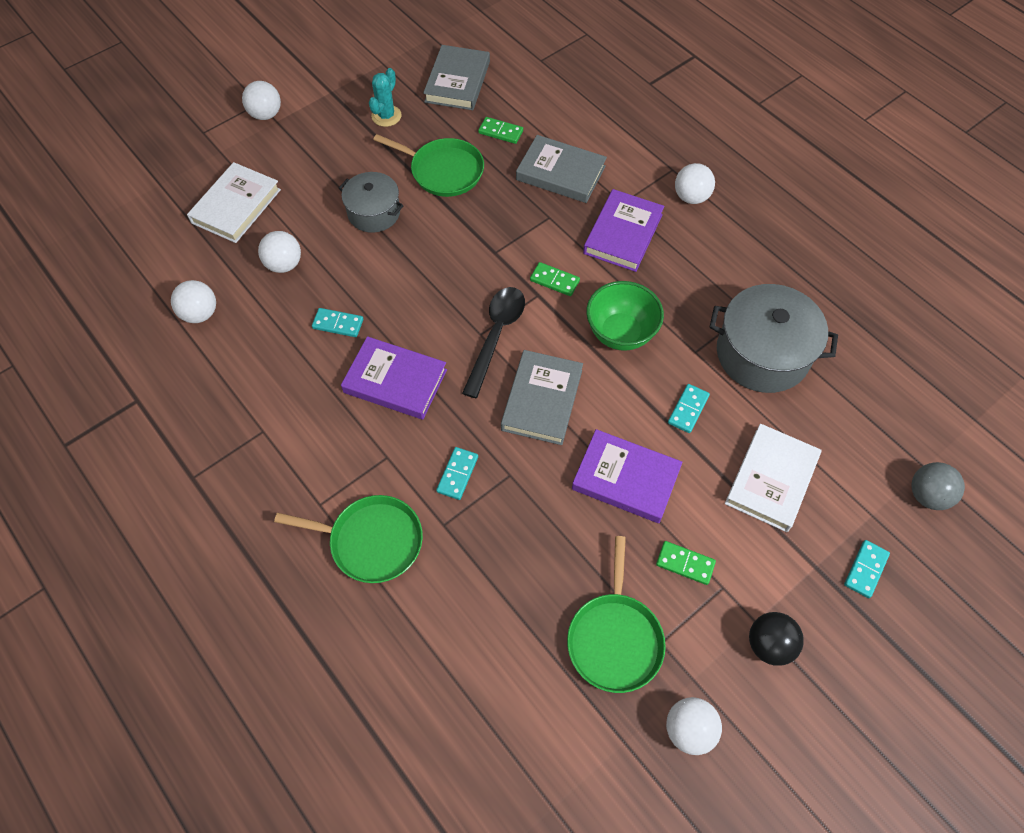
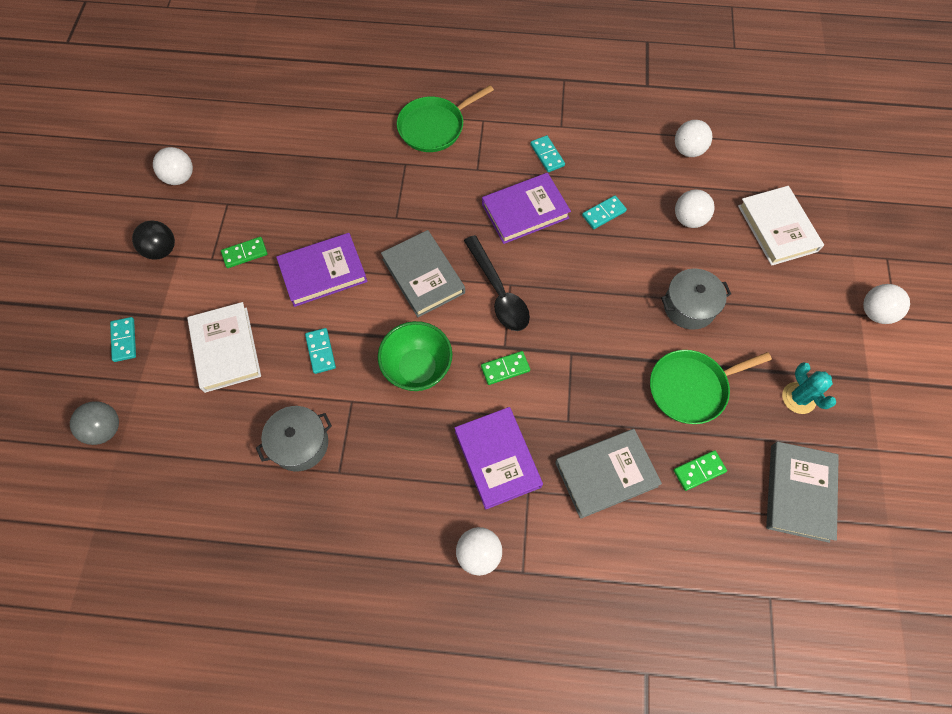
camera: 135 degrees right, 5 degrees up
grey book [423,45,490,110] -> grey book turned 45 degrees clockwise [766,442,839,543]
turquoise domino [436,447,478,500] -> turquoise domino moved to [530,135,565,172]
green pan [567,536,666,693] -> none
grey pot [710,284,838,393] -> grey pot [256,406,332,471], size x0.62

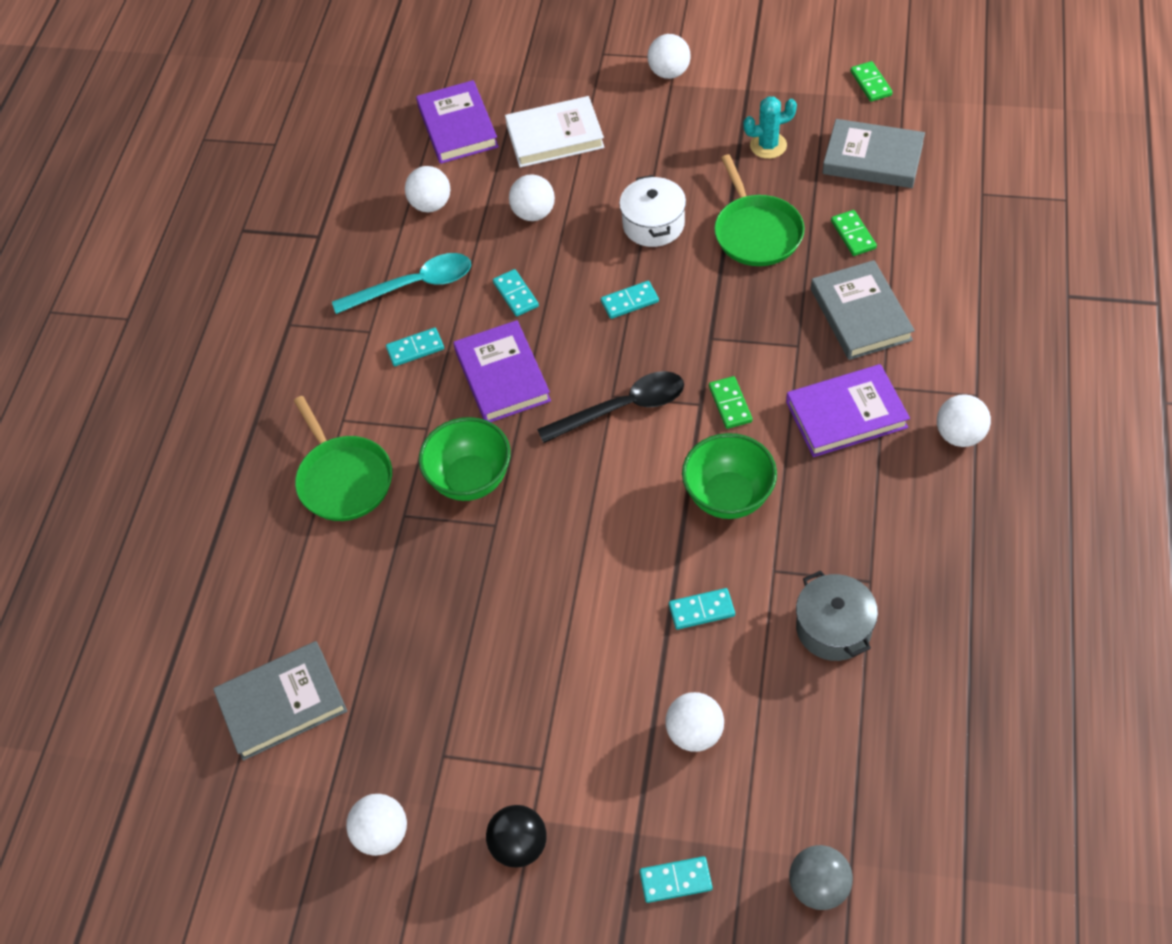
camera: 80 degrees left, 10 degrees down
white book [187,302,261,393] -> white ball [665,692,724,752]
green domino [221,237,267,268] -> green domino moved to [851,61,892,102]
purple book [276,233,368,307] -> purple book moved to [416,80,499,164]
grey book [381,230,465,317] -> grey book moved to [213,641,347,761]
grey pot [661,269,731,330] -> white pot [619,175,686,247]
none -> turquoise spoon [332,253,471,314]
none -> green bowl [419,417,511,501]
none -> turquoise domino [601,281,659,319]

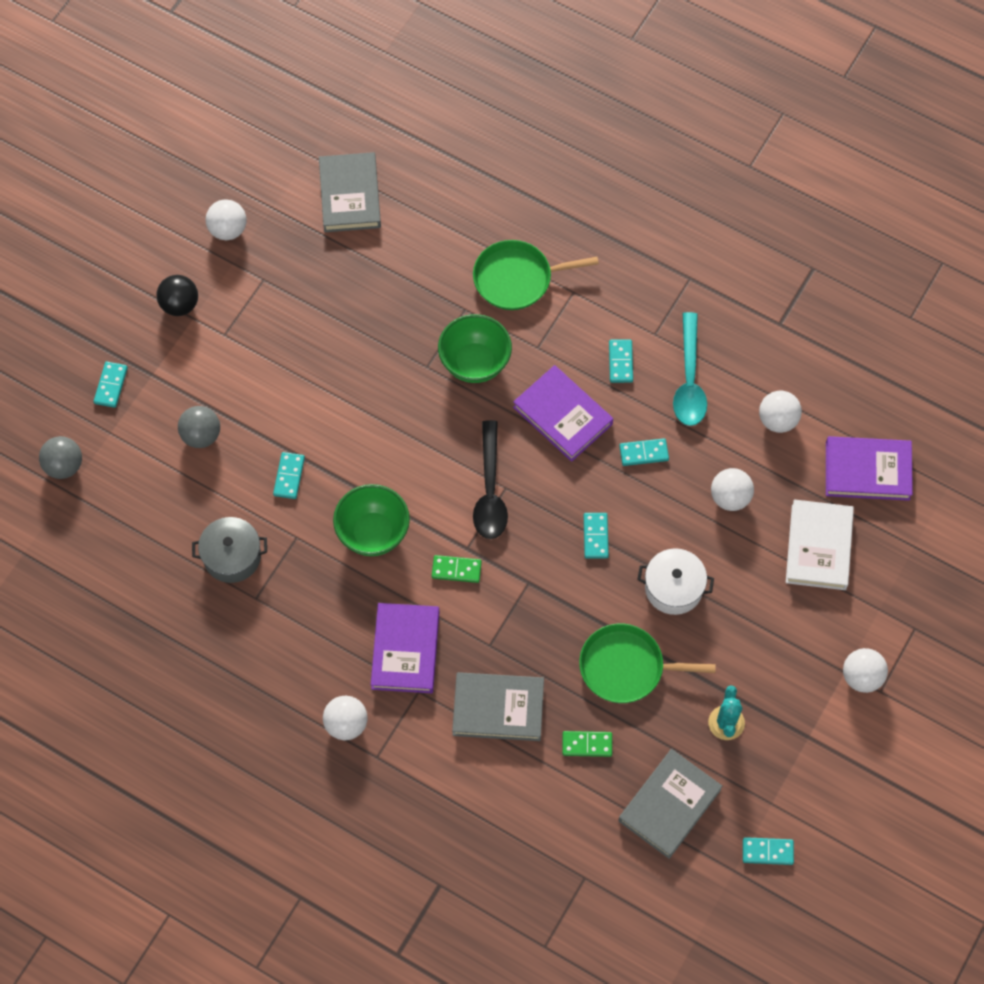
camera: 105 degrees right, 10 degrees up
purple book [453,320,551,422] -> purple book turned 45 degrees clockwise [513,365,613,462]
white ball [665,692,724,752] -> grey ball [178,406,220,448]
green domino [851,61,892,102] -> turquoise domino [743,837,794,865]

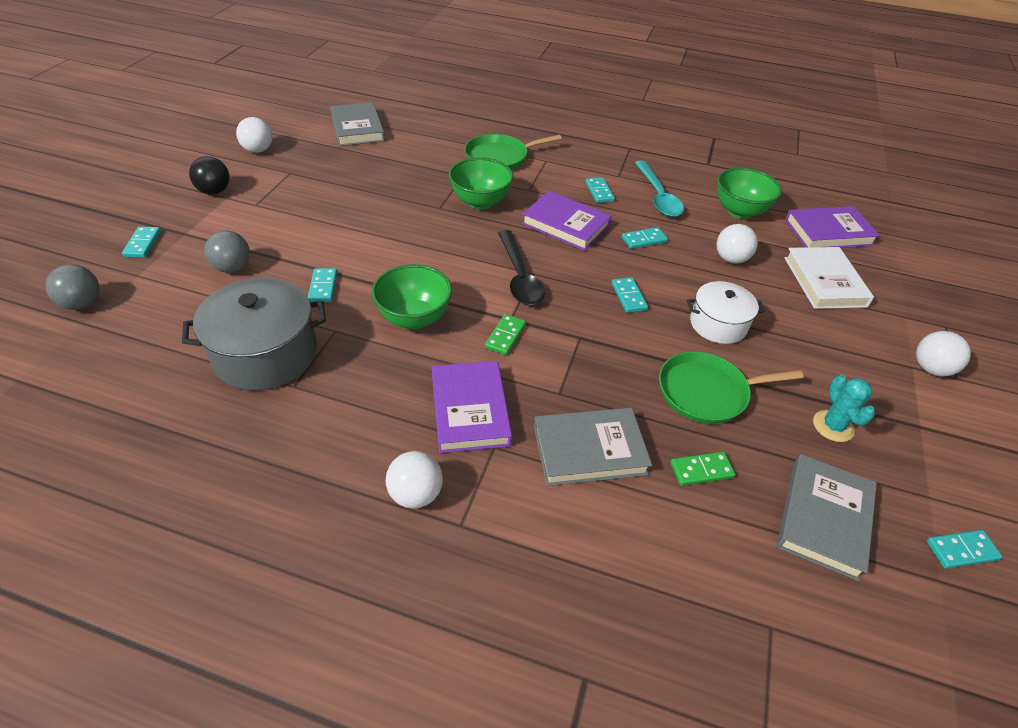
camera: 15 degrees left, 20 degrees down
grey pot [192,517,267,583] -> grey pot [182,278,326,390], size x1.62
green domino [432,555,482,583] -> green domino turned 60 degrees counterclockwise [485,314,526,355]
white ball [759,391,802,433] -> green bowl [717,167,782,219]

